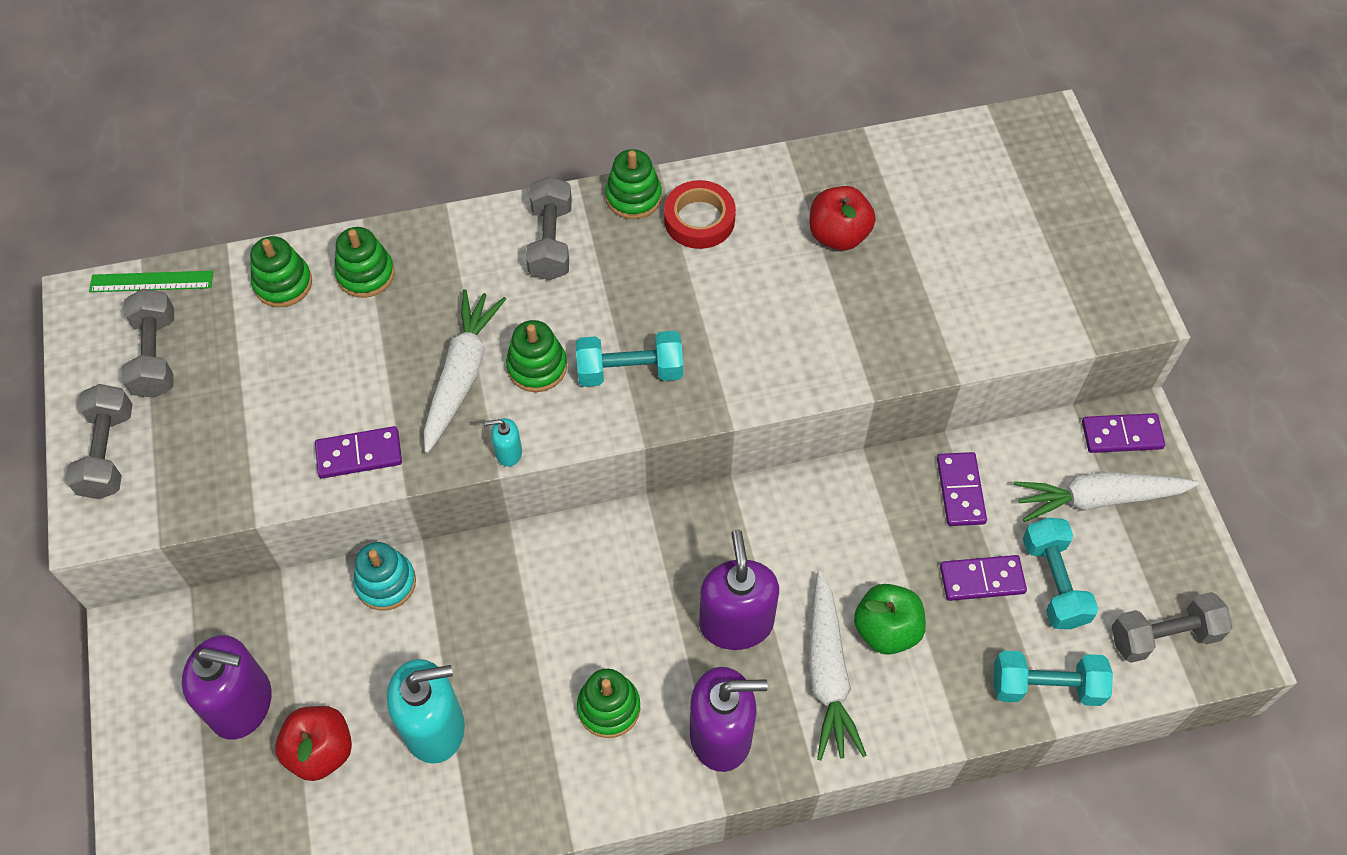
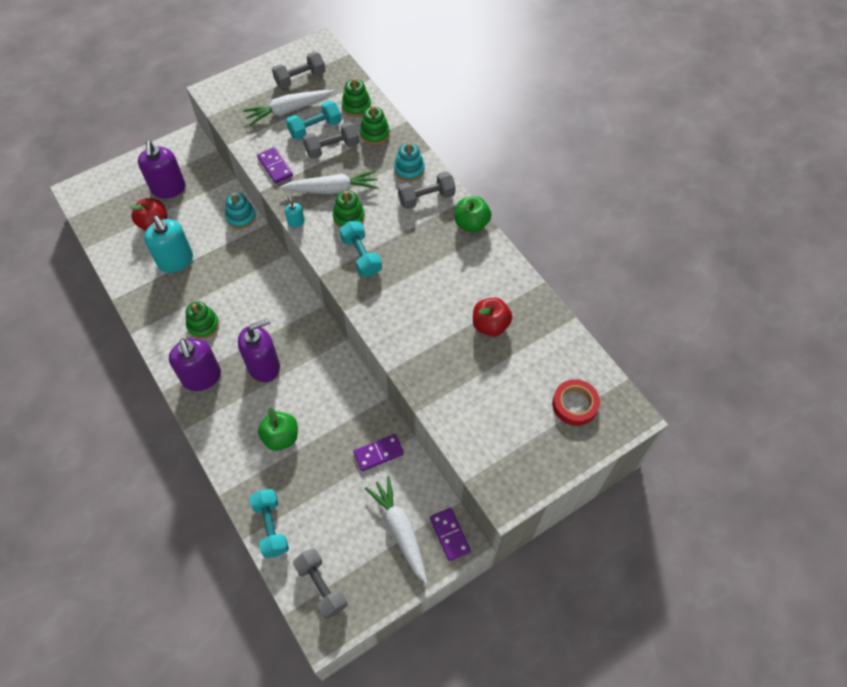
camera: 70 degrees right, 0 degrees up
grey dumbbell [65,384,133,499] -> grey dumbbell moved to [303,122,359,159]
green ruler [89,271,213,292] -> none
green stacking toy [605,149,662,219] -> green apple [455,196,491,232]
red tape [664,180,736,249] -> red tape moved to [552,379,600,426]
white carrot [808,571,867,760] -> white carrot moved to [243,90,334,126]
purple domino [940,555,1027,601] -> none
turquoise dumbbell [1023,518,1099,629] -> turquoise dumbbell moved to [286,101,341,140]
none -> turquoise stacking toy [394,143,425,182]

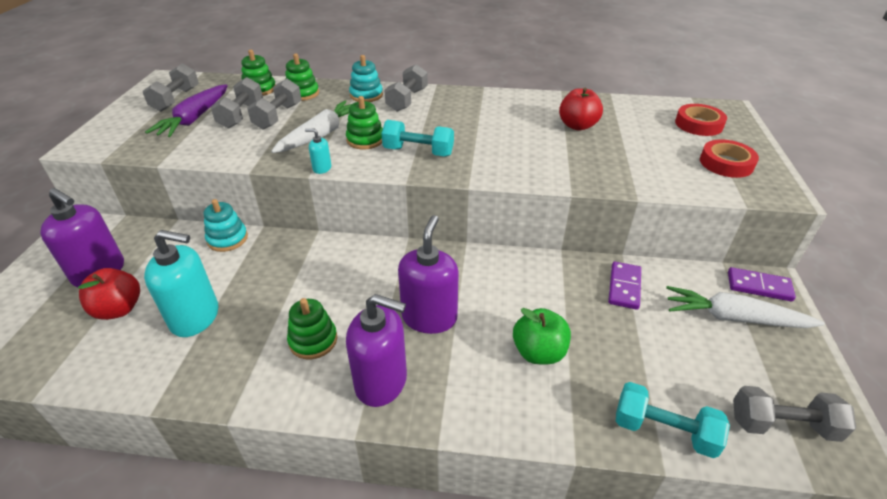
camera: 50 degrees left, 20 degrees down
white carrot [243,90,334,126] -> purple carrot [145,84,228,137]
purple domino [257,147,293,184] -> none
turquoise dumbbell [286,101,341,140] -> grey dumbbell [211,77,263,129]
green apple [455,196,491,232] -> none
none -> red tape [700,139,759,178]

